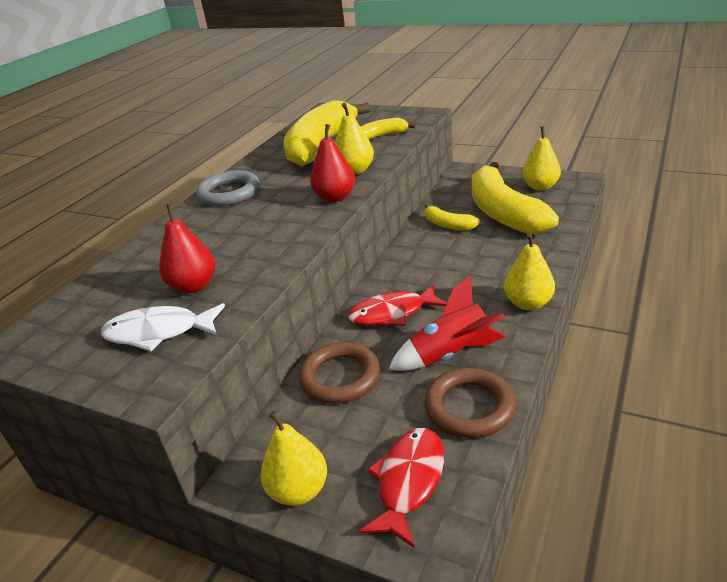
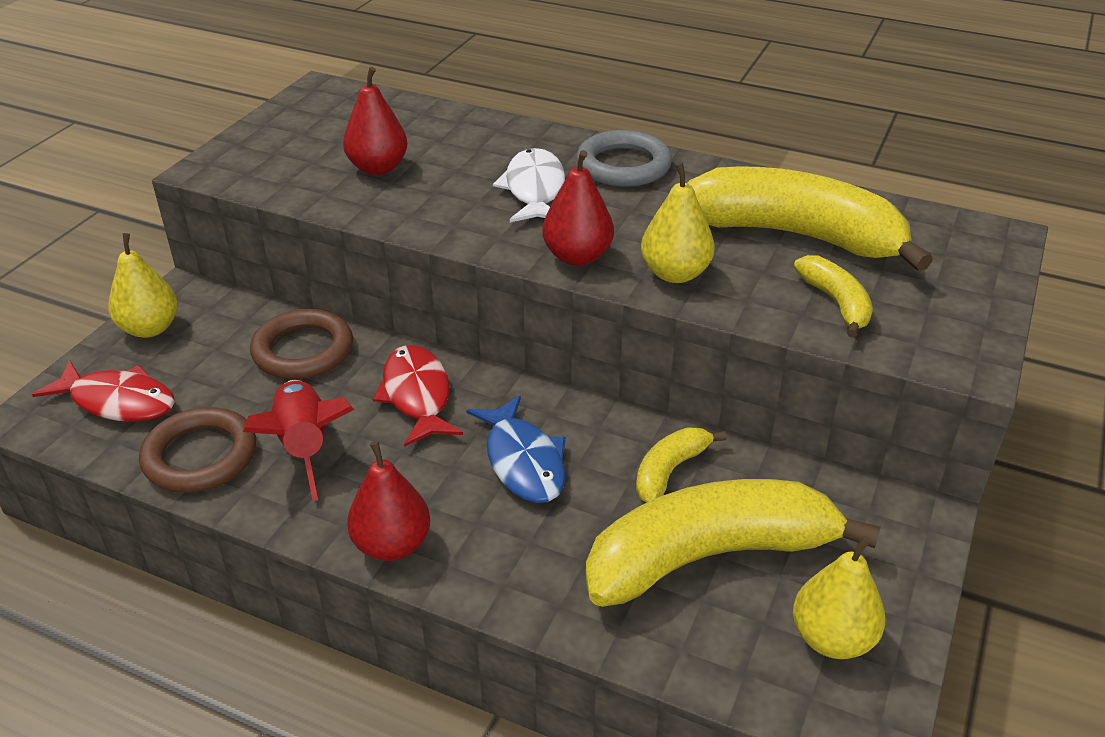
camera: 85 degrees right, 5 degrees up
white fish [101,303,225,351] -> white fish moved to [493,148,565,222]
yellow pear [504,233,555,310] -> red pear [347,441,430,561]
none -> blue fish [466,395,566,503]

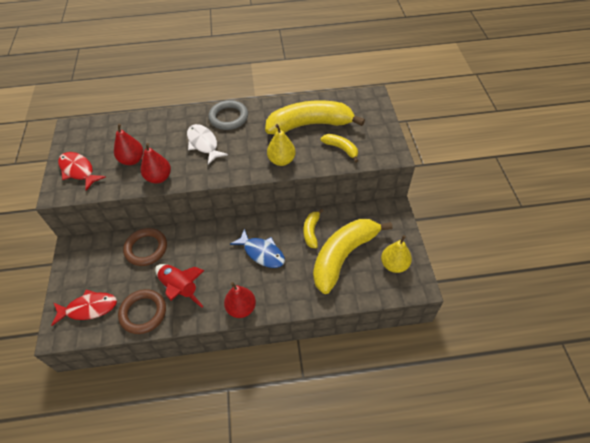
camera: 30 degrees left, 15 degrees up
yellow pear [108,233,178,338] -> none
red fish [373,345,463,447] -> red fish moved to [58,152,106,191]
red pear [542,150,614,266] -> red pear moved to [141,143,171,184]

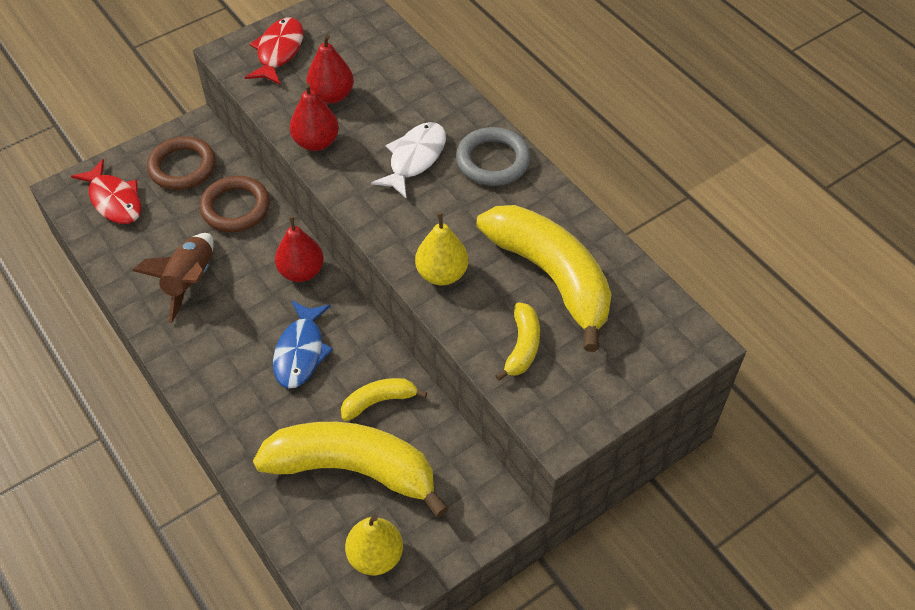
camera: 60 degrees right, 0 degrees up
brown ring [118,289,166,334] -> brown ring moved to [147,136,216,190]
red rocket [155,264,204,308] -> brown rocket [132,233,214,323]
red pear [224,282,256,318] -> red pear moved to [275,216,324,282]

